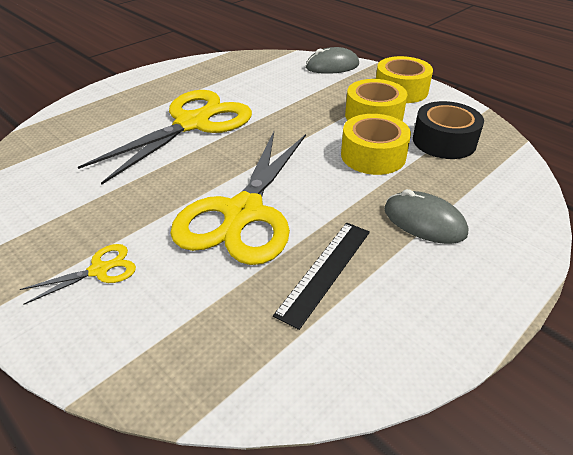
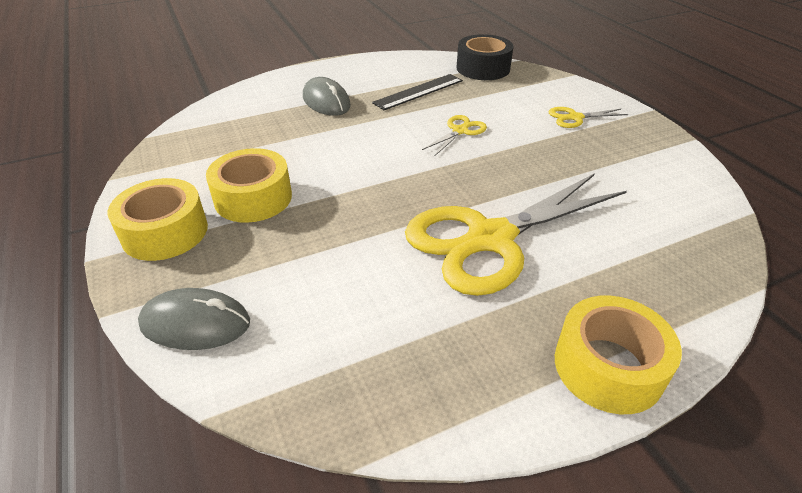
camera: 160 degrees left, 0 degrees up
yellow scissors [170,132,306,265] -> yellow scissors [422,115,487,156], size x0.42
yellow tape [341,114,411,175] -> yellow tape moved to [555,296,682,414]
black tape [413,101,484,159] -> black tape moved to [456,34,513,80]

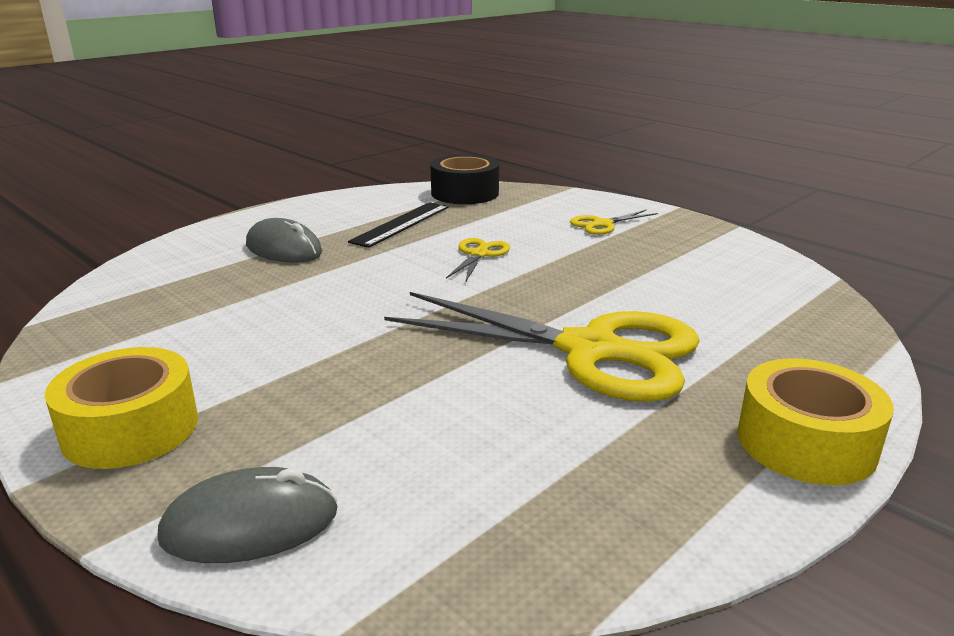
camera: 20 degrees left, 15 degrees down
yellow tape [206,148,292,223] -> none
yellow scissors [405,173,627,296] -> yellow scissors turned 105 degrees counterclockwise [384,292,700,402]

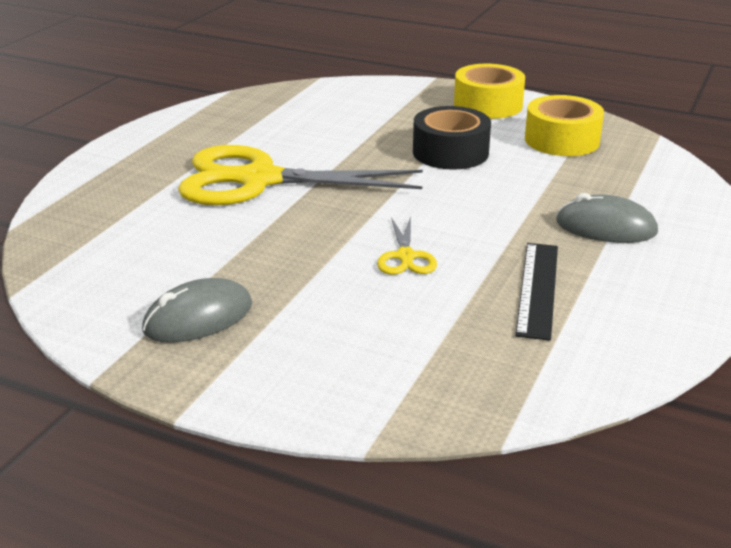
camera: 160 degrees right, 5 degrees up
grey mouse [158,467,338,563] -> grey mouse moved to [142,278,252,343]
black tape [430,154,499,204] -> black tape moved to [413,106,491,170]
yellow scissors [570,210,658,235] -> none
yellow tape [738,358,894,485] -> yellow tape moved to [525,95,604,156]

